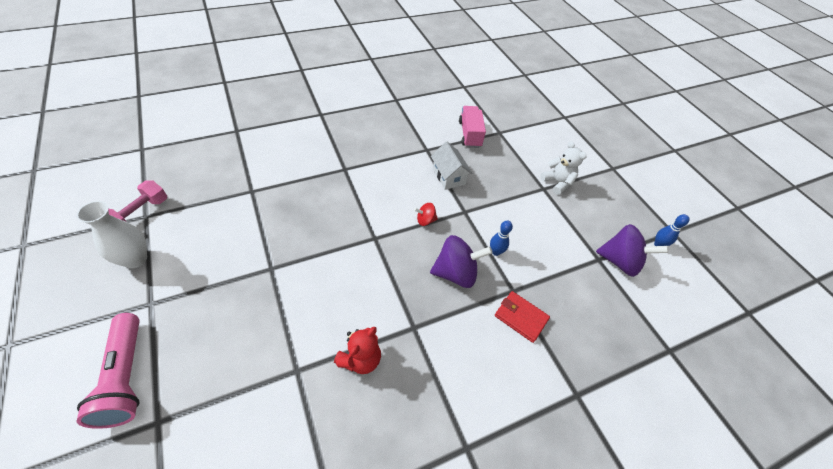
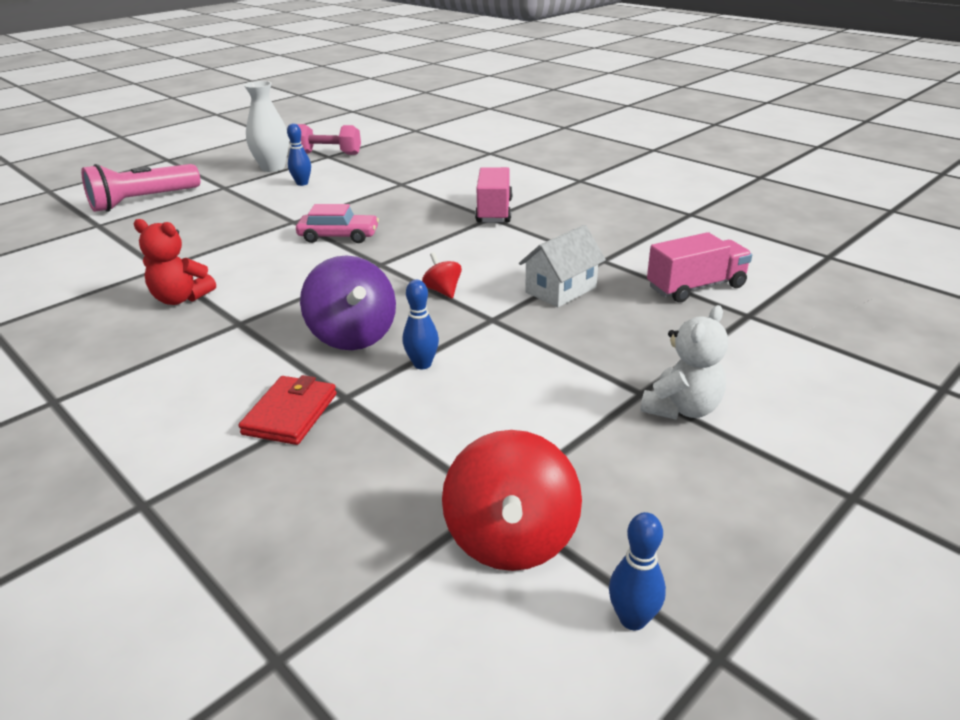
camera: 75 degrees right, 20 degrees down
purple spinning top [596,224,668,277] -> red spinning top [442,430,582,571]
none -> blue bowling pin [287,123,311,186]
none -> pink car [296,204,379,243]
none -> pink truck [475,167,513,223]

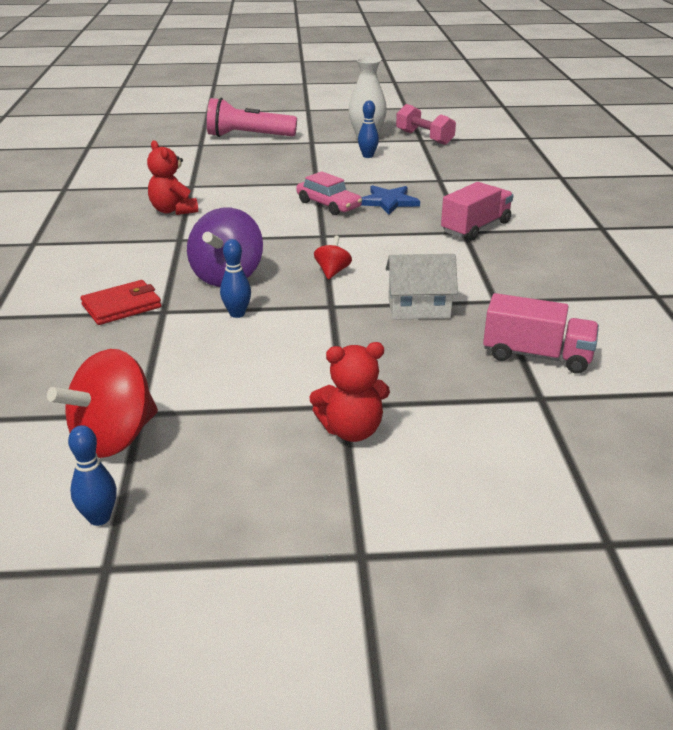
camera: 40 degrees right, 0 degrees up
white teddy bear [640,305,728,420] -> red teddy bear [309,342,390,442]
none -> blue star [361,185,420,215]

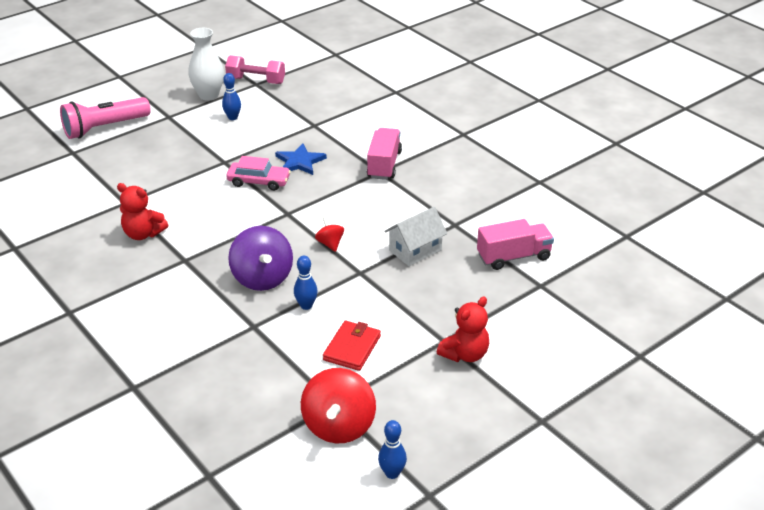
camera: 35 degrees left, 5 degrees up
red wallet [81,280,162,325] -> red wallet moved to [323,321,381,371]

